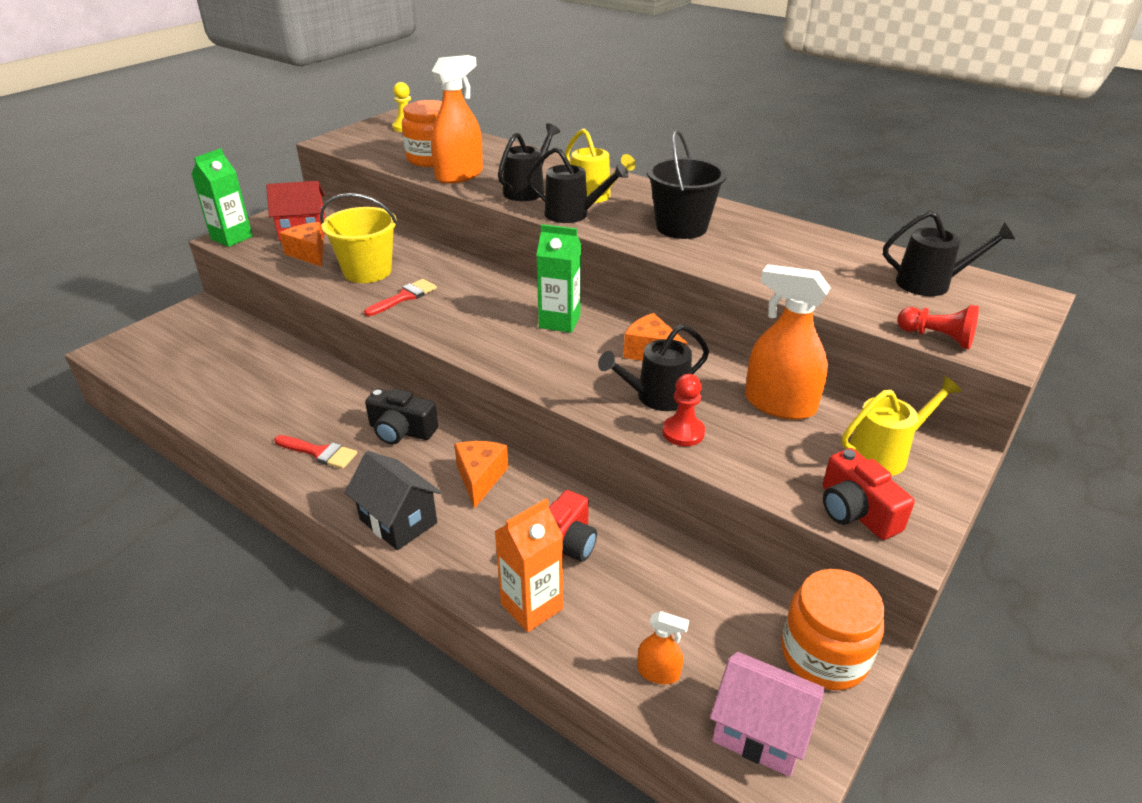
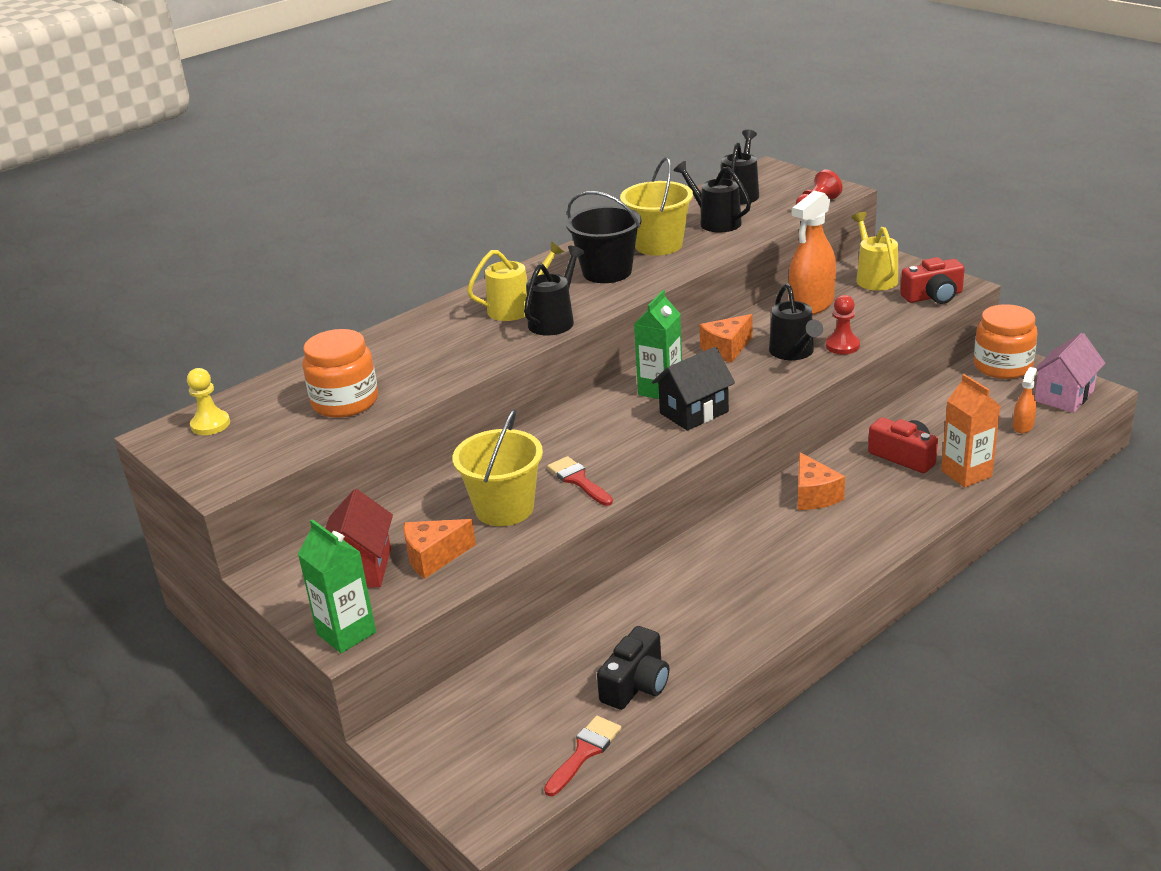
camera: 75 degrees left, 5 degrees down
red brush [274,435,357,469] -> red brush moved to [544,716,622,796]
black house [345,451,442,550] -> black house moved to [652,347,735,431]
black camera [365,389,438,444] -> black camera moved to [597,626,669,710]
orange spray bottle [431,55,483,184] -> none
orange cheese [454,441,508,509] -> orange cheese turned 120 degrees counterclockwise [798,452,845,510]
black watering can [498,123,560,201] -> black watering can moved to [673,161,751,232]
none -> yellow bucket [620,157,693,256]

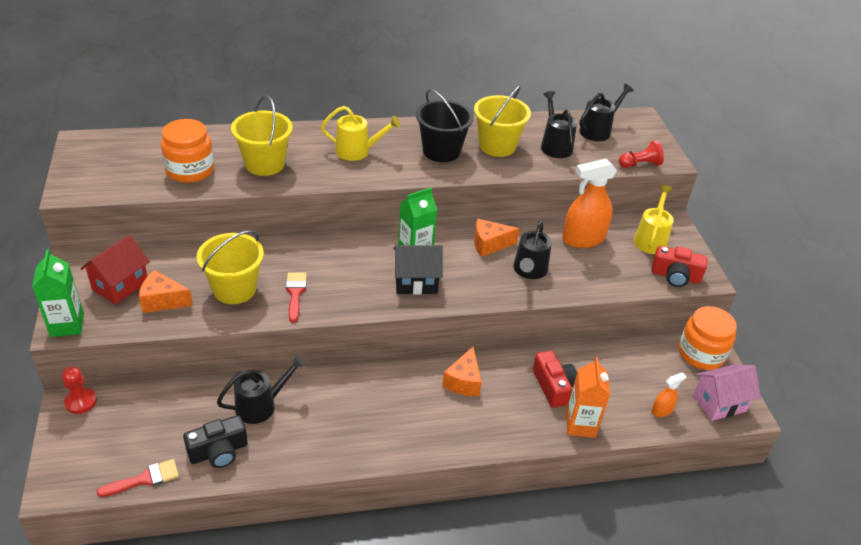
camera: 25 degrees right, 10 degrees up
yellow pawn [187,368,230,435] -> none
black watering can [524,246,584,335] -> black watering can moved to [217,355,306,424]
red pawn [826,295,860,354] -> red pawn moved to [62,366,97,414]
none -> yellow bucket [231,95,293,176]

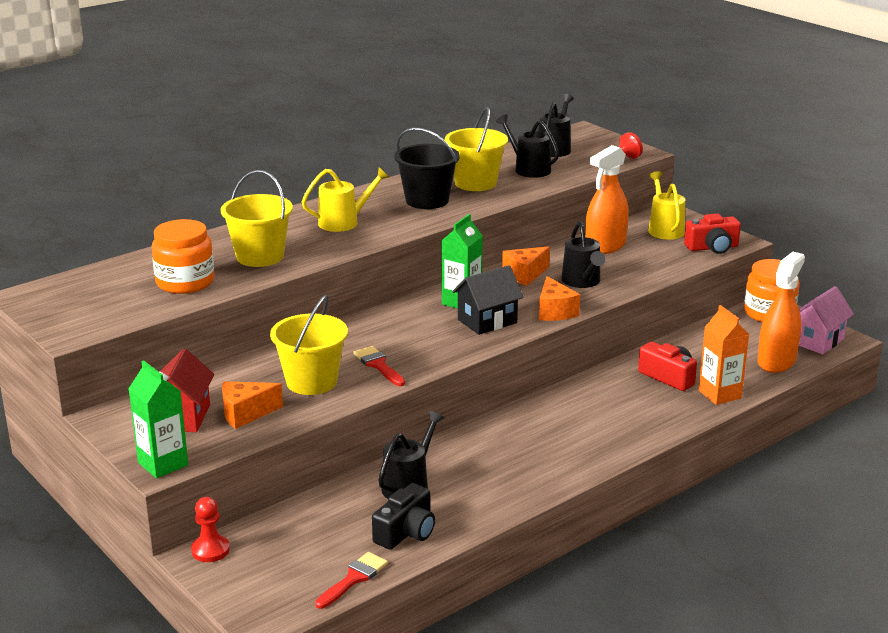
camera: 25 degrees left, 15 degrees down
orange cheese [442,347,482,396] -> orange cheese moved to [539,276,580,321]
orange spray bottle [652,372,686,417] -> orange spray bottle [757,252,805,373], size x2.08

